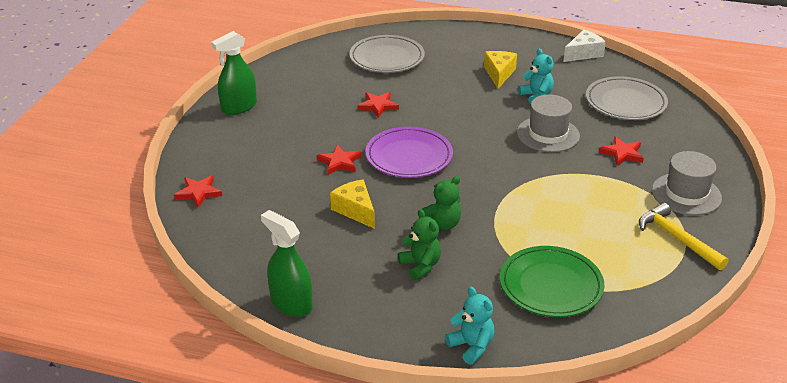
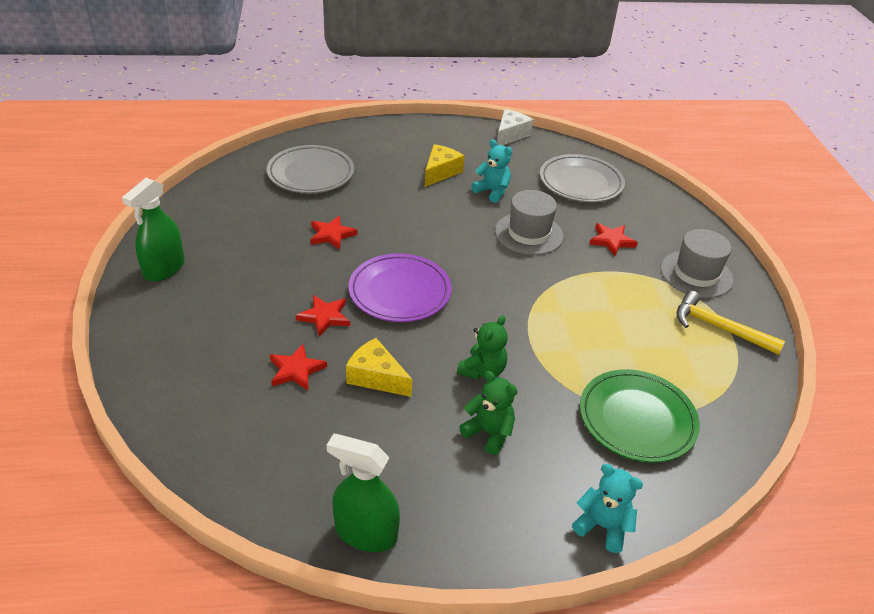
camera: 25 degrees left, 5 degrees up
red star [174,175,222,208] -> red star moved to [270,344,327,390]
yellow cheese [484,51,517,89] -> yellow cheese turned 45 degrees clockwise [425,144,464,187]

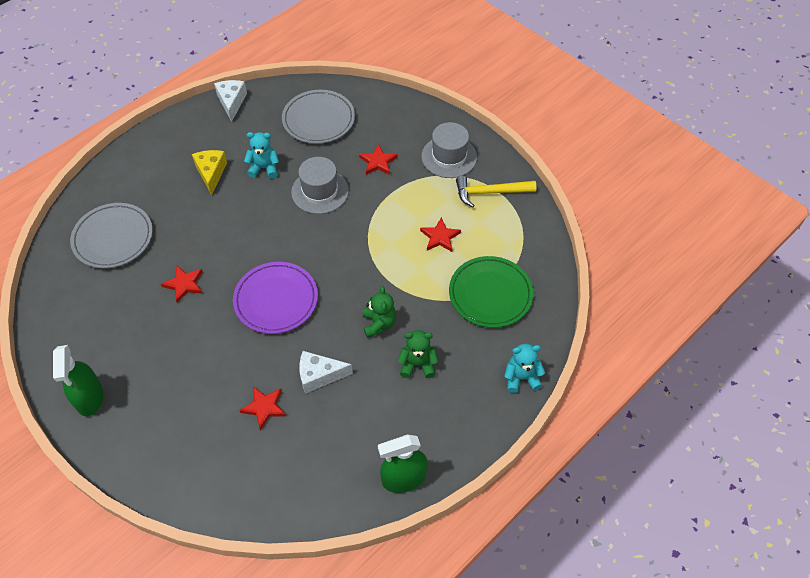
camera: 35 degrees left, 15 degrees up
red star [296,295,350,337] -> red star moved to [420,217,461,252]
yellow cheese [346,338,412,397] -> white cheese [299,351,353,393]

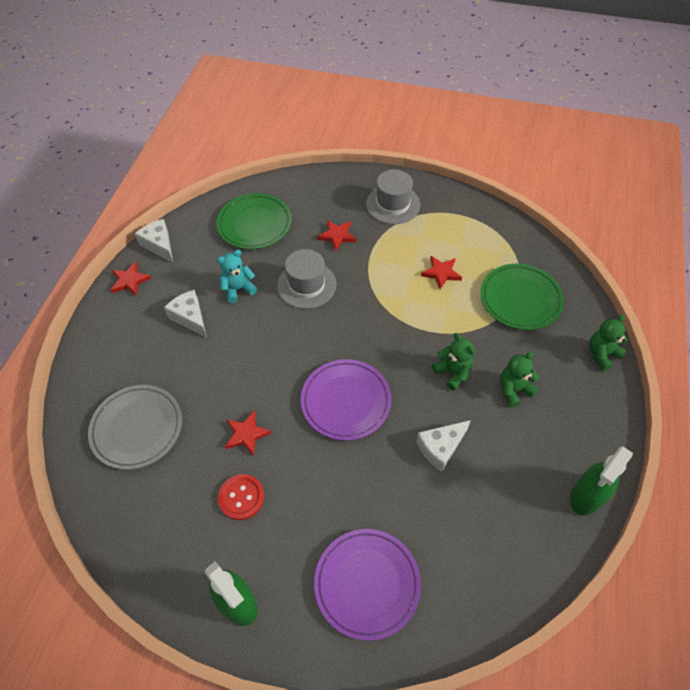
camera: 30 degrees left, 0 degrees up
yellow cheese [192,150,227,195] -> white cheese [164,290,207,338]
red star [239,387,286,430] -> red star moved to [111,262,152,296]
grey plate [282,90,355,144] -> green plate [216,193,292,249]
yellow hammer [456,176,536,207] -> none
turquoise teddy bear [504,344,545,393] -> green teddy bear [589,315,628,371]
none -> red button [218,474,264,520]
none -> purple plate [314,529,421,641]

